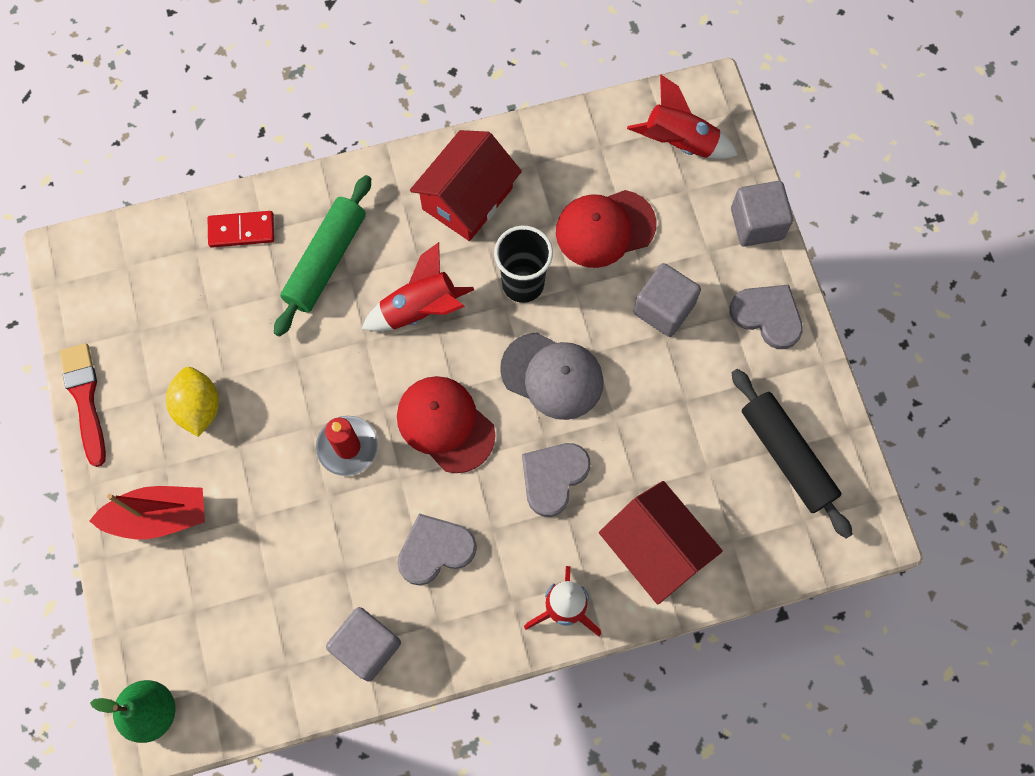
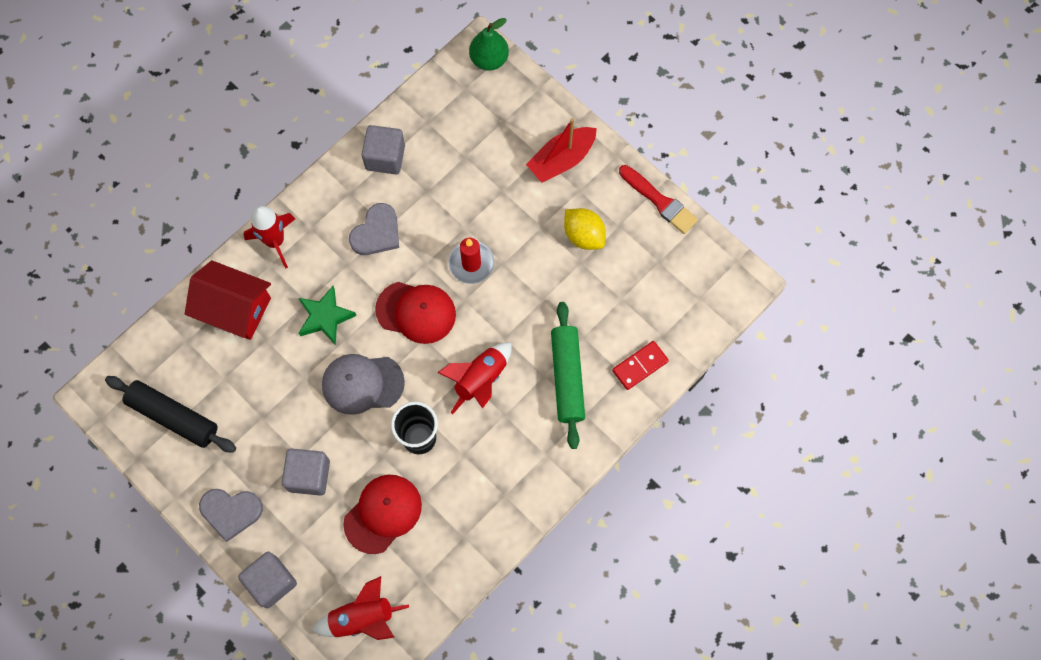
camera: 150 degrees right, 0 degrees up
red house [410,130,522,241] -> none
grey heart [522,443,590,517] -> green star [299,286,357,345]

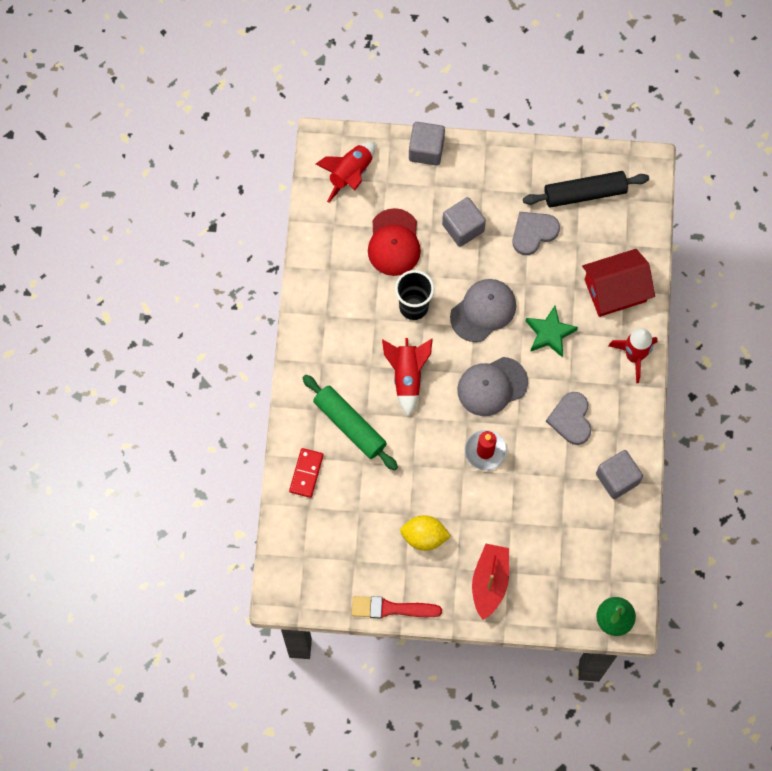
camera: 140 degrees right, 0 degrees up
grey heart [199,489,263,542] -> grey heart moved to [512,212,560,255]
red cap [375,282,456,344] -> grey cap [457,357,528,416]

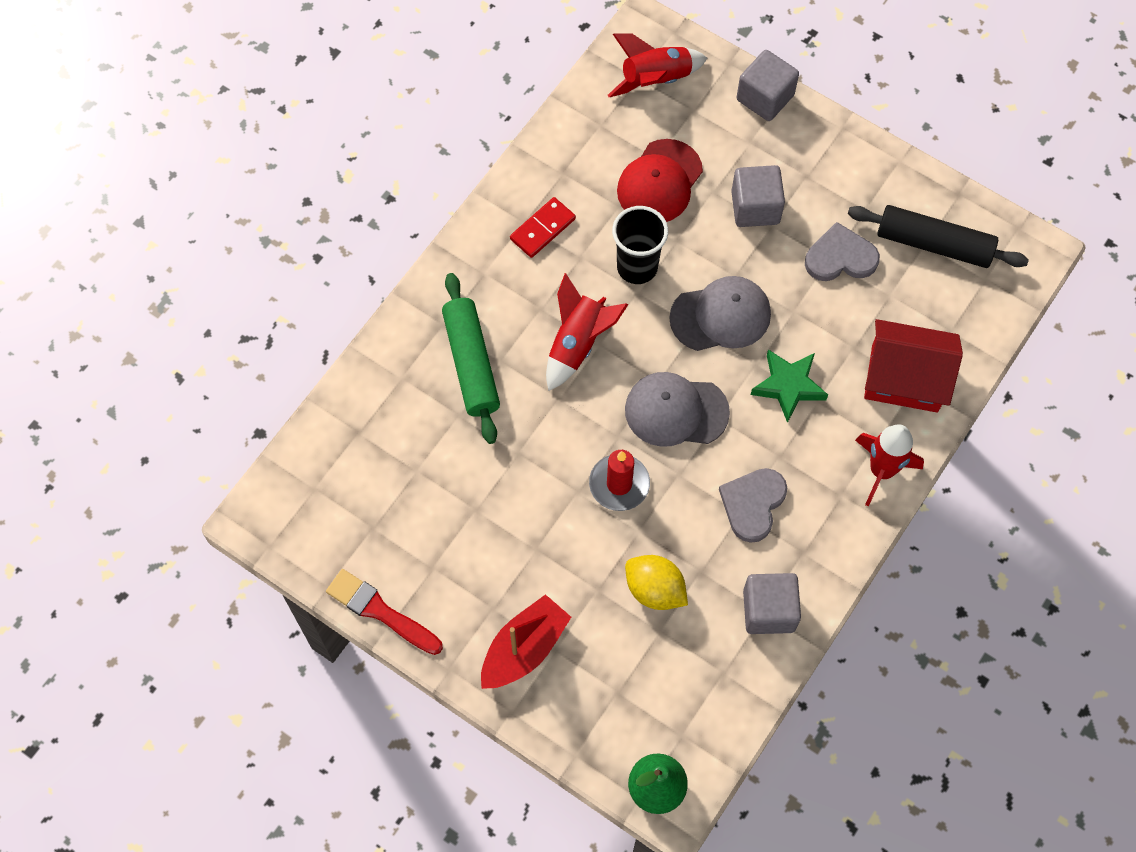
camera: 30 degrees right, 5 degrees down
red domino [289,448,324,498] -> red domino moved to [510,197,576,258]
yellow lemon [400,515,451,551] -> yellow lemon moved to [625,555,688,610]

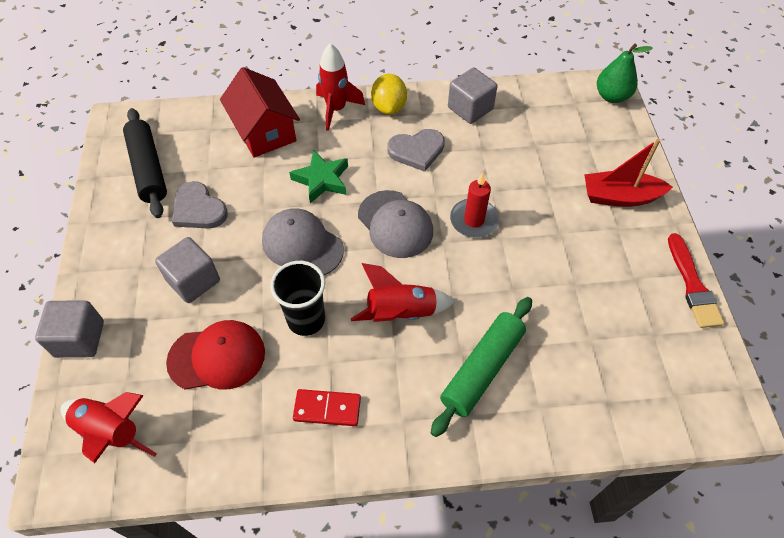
camera: 130 degrees left, 10 degrees down
yellow lemon [625,555,688,610] -> yellow lemon moved to [371,74,407,115]

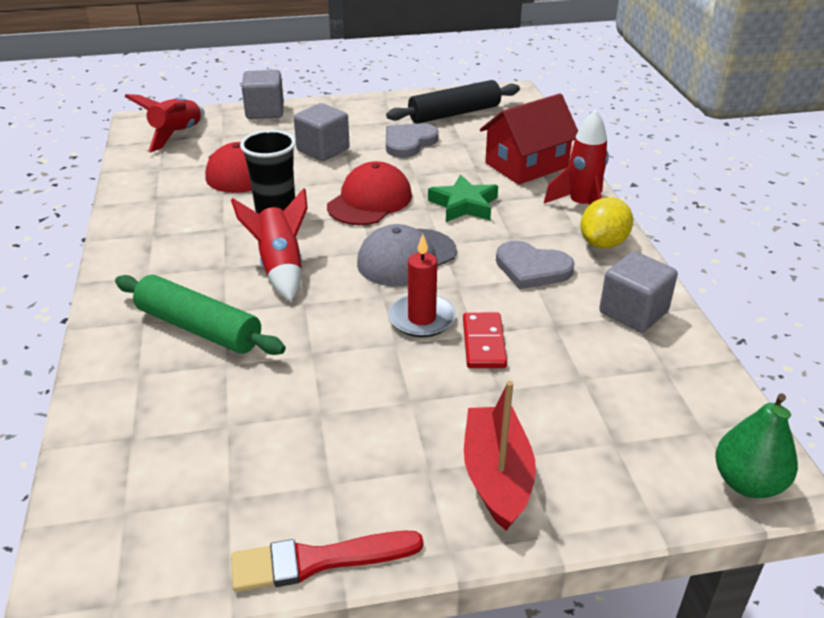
camera: 85 degrees right, 20 degrees down
grey cap [262,208,344,275] -> red cap [327,161,412,225]
red domino [293,389,361,426] -> red domino moved to [463,313,507,368]
yellow lemon [371,74,407,115] -> yellow lemon turned 45 degrees counterclockwise [580,197,633,249]
grey heart [387,129,445,172] -> grey heart turned 45 degrees counterclockwise [496,241,575,289]

